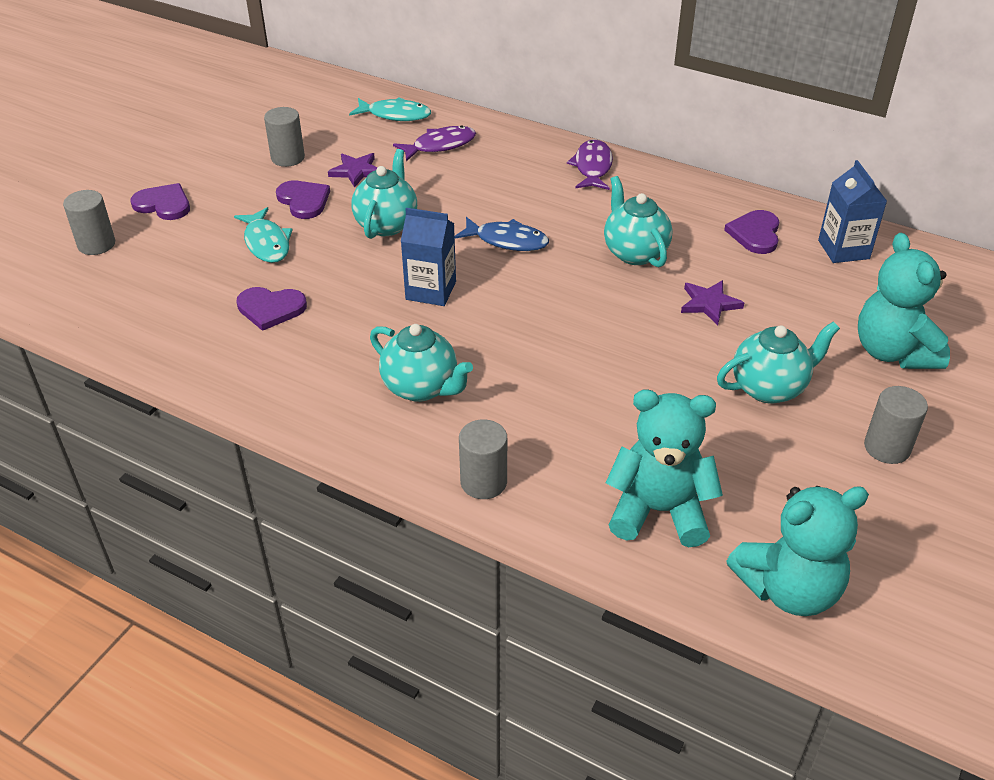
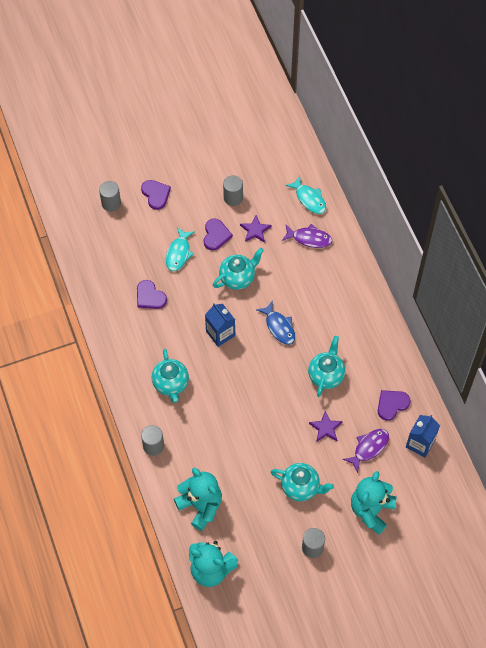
camera: 40 degrees right, 20 degrees up
purple fish [567,139,613,190] -> purple fish moved to [343,429,389,473]

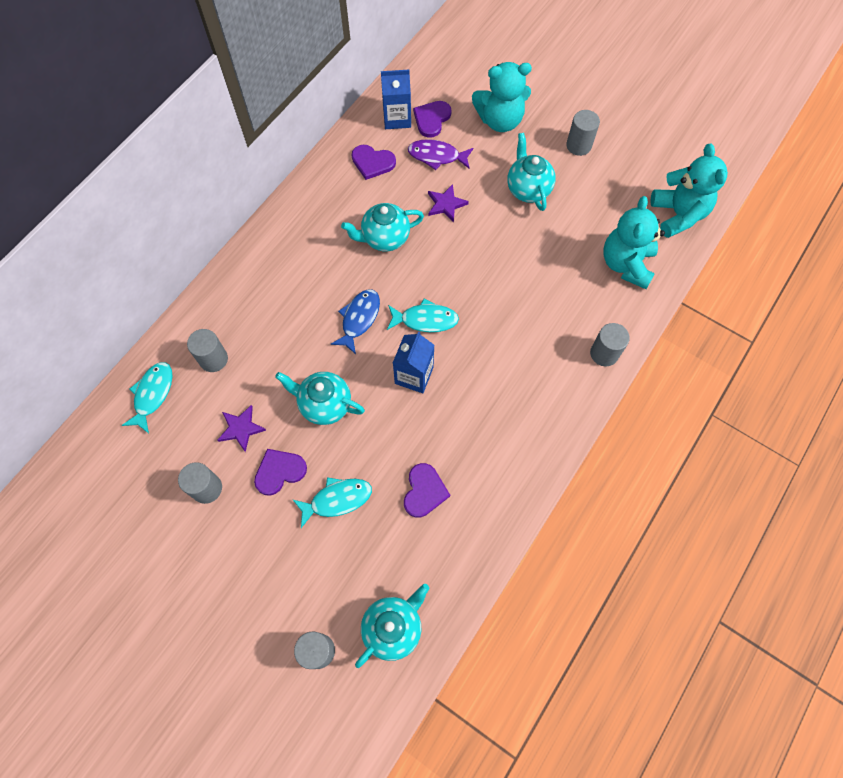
camera: 125 degrees left, 5 degrees up
purple heart [141,180,171,210] -> purple heart moved to [413,101,452,138]
turquoise teapot [152,349,189,403] -> turquoise teapot moved to [355,584,429,668]
purple fish [282,224,332,248] -> grey cylinder [187,329,228,372]
none -> turquoise fish [387,298,459,332]

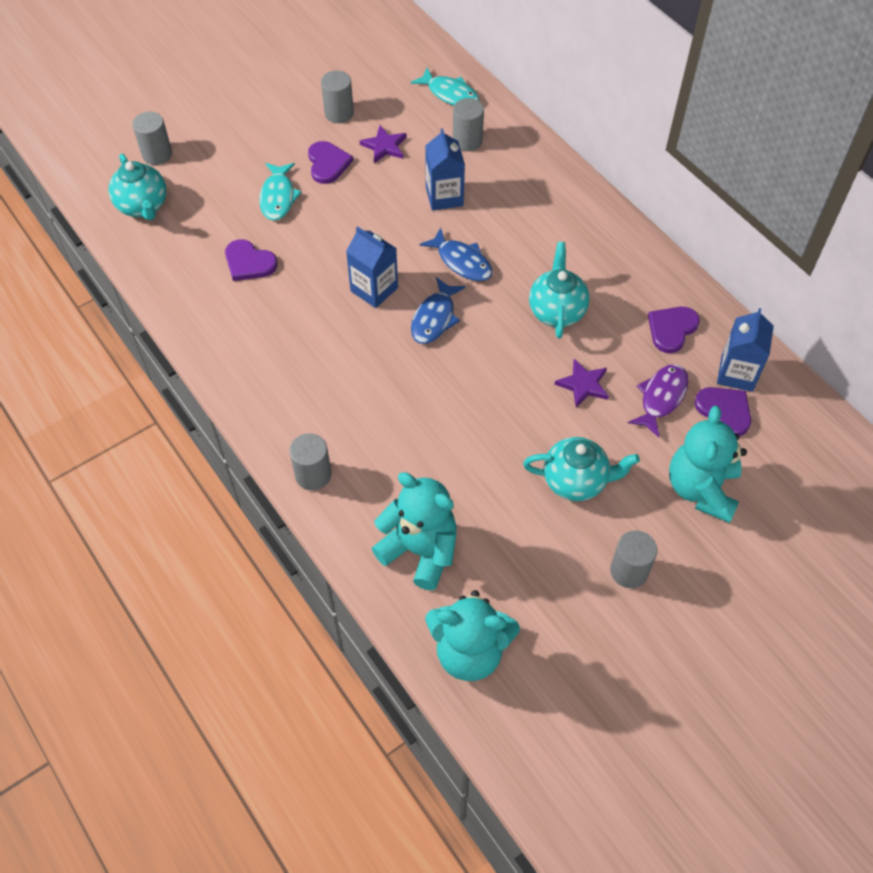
camera: 110 degrees right, 10 degrees down
turquoise teapot [275,372,365,425] -> none
turquoise fish [387,298,459,332] -> blue fish [411,277,466,344]
none -> blue carton [425,128,465,211]

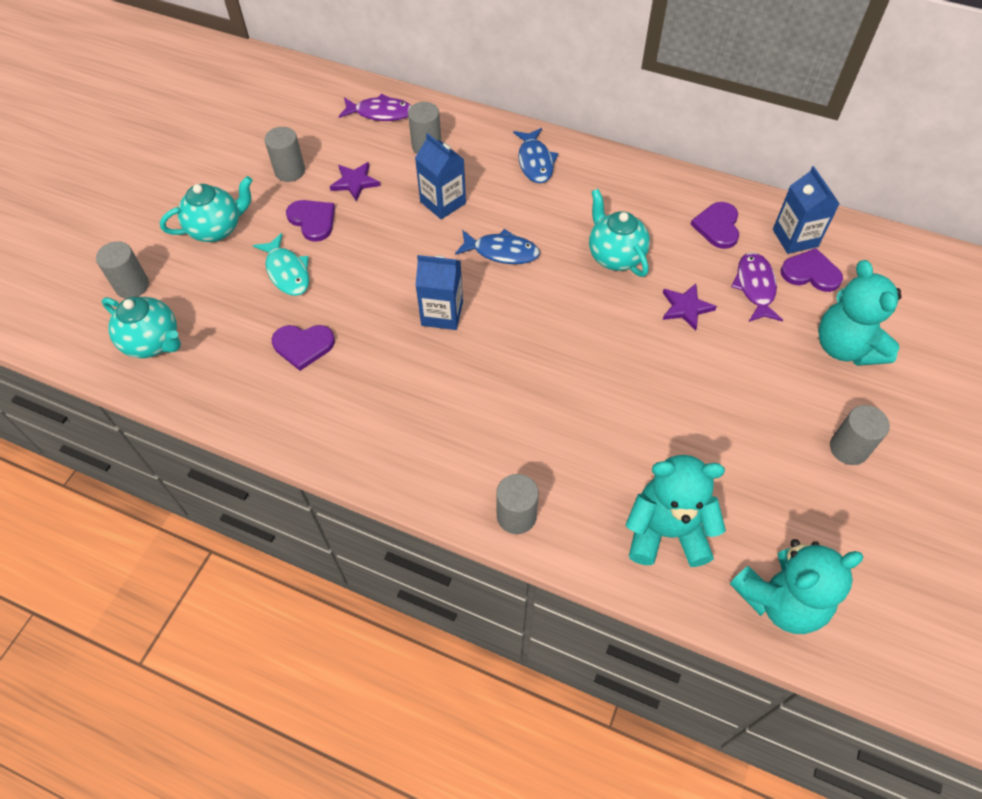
camera: 30 degrees left, 0 degrees up
turquoise fish [410,68,479,105] -> purple fish [339,94,411,121]
blue fish [411,277,466,344] -> blue fish moved to [513,128,558,183]
turquoise teapot [523,437,640,501] -> turquoise teapot moved to [160,176,253,242]

